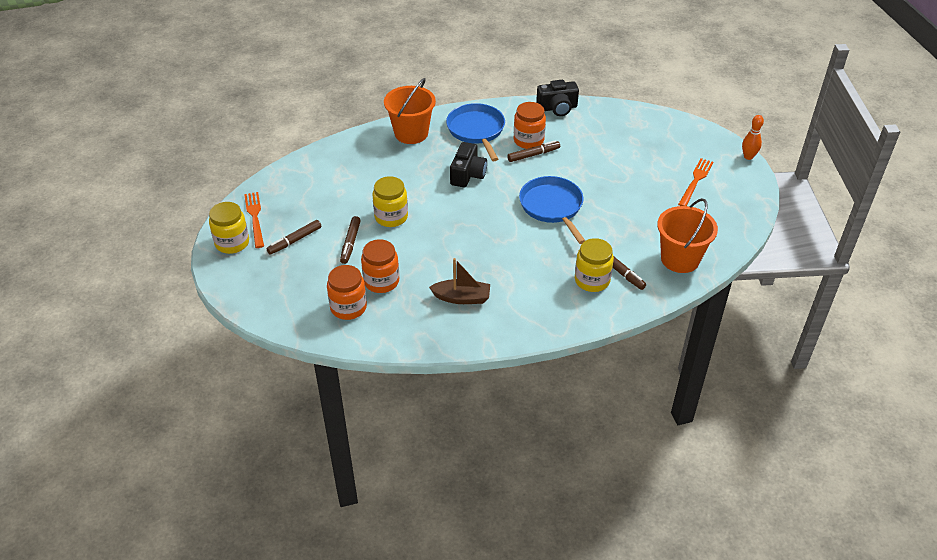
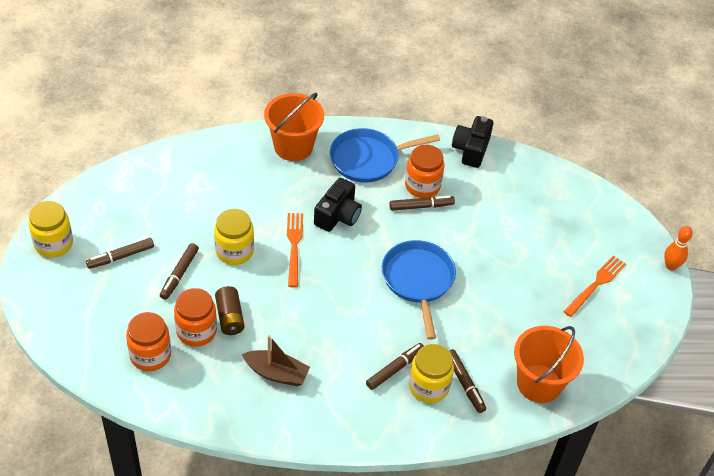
camera: 10 degrees right, 5 degrees up
orange fork [244,192,264,248] -> orange fork moved to [287,213,303,287]
blue pan [446,103,505,161] -> blue pan turned 105 degrees counterclockwise [330,128,440,183]
black camera [536,80,579,116] -> black camera turned 105 degrees clockwise [452,116,493,168]
none -> brown battery [215,286,245,335]
none -> brown marker [366,343,424,390]

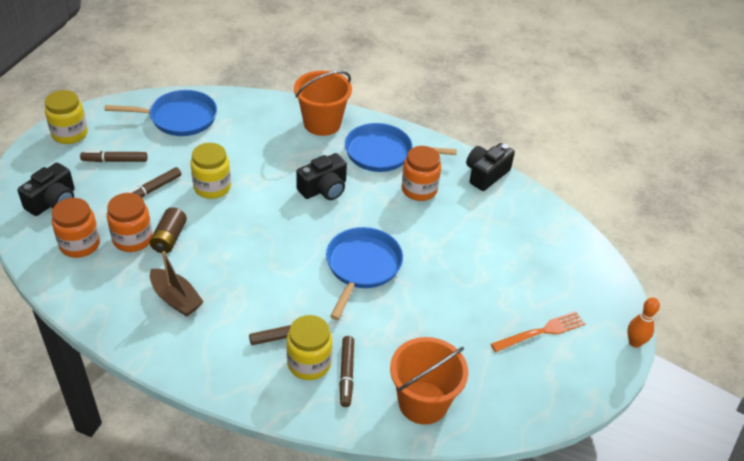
camera: 25 degrees right, 5 degrees down
orange fork [287,213,303,287] -> none
brown marker [390,196,455,211] -> none
none -> black camera [18,163,75,216]
none -> blue pan [104,90,217,136]

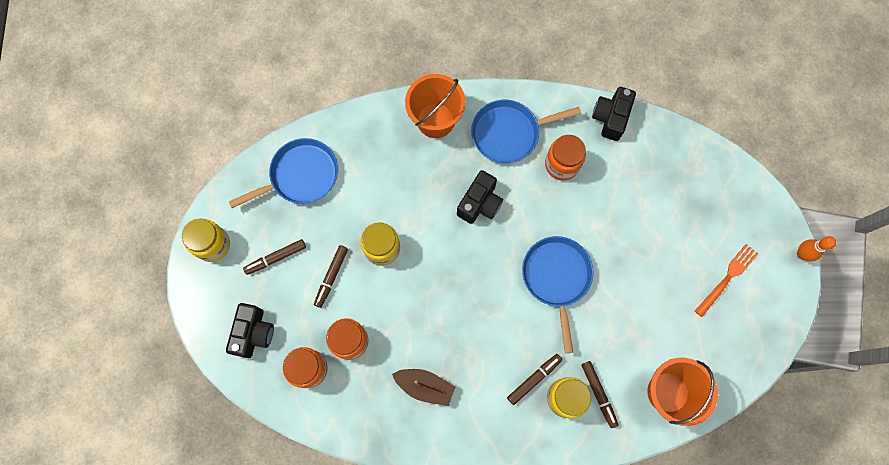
camera: 20 degrees left, 30 degrees up
brown battery [150,207,187,253] -> none

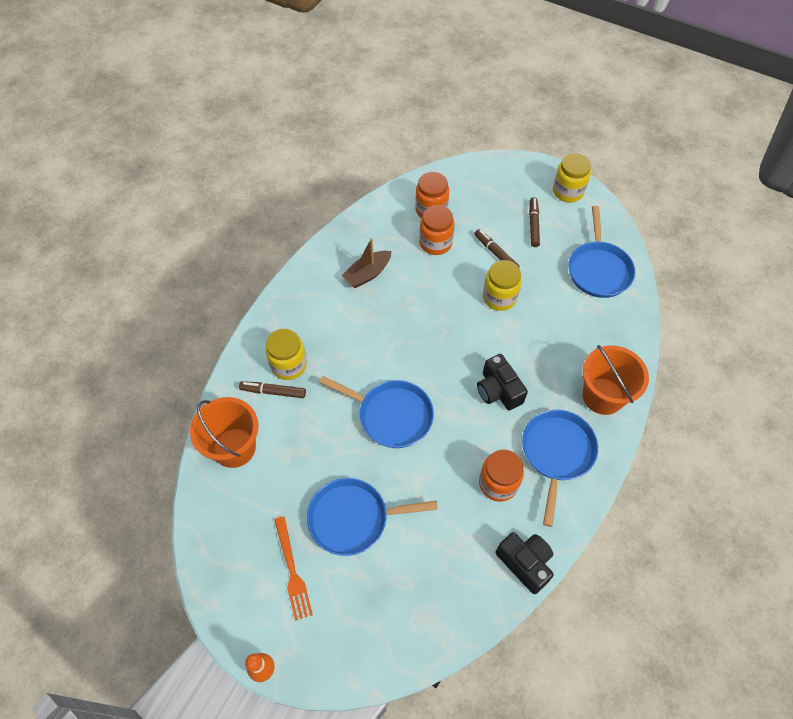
camera: 120 degrees right, 15 degrees down
black camera [226,303,274,358] -> none
brown marker [507,354,562,405] -> none
none -> blue pan [307,478,438,556]

